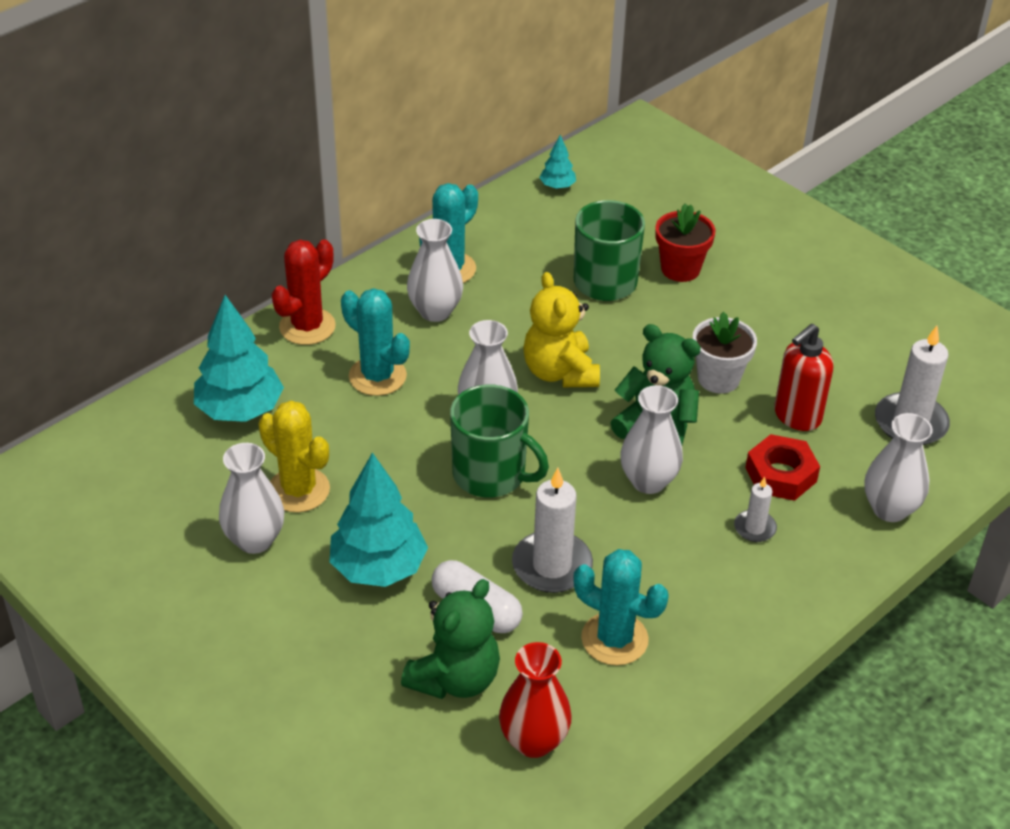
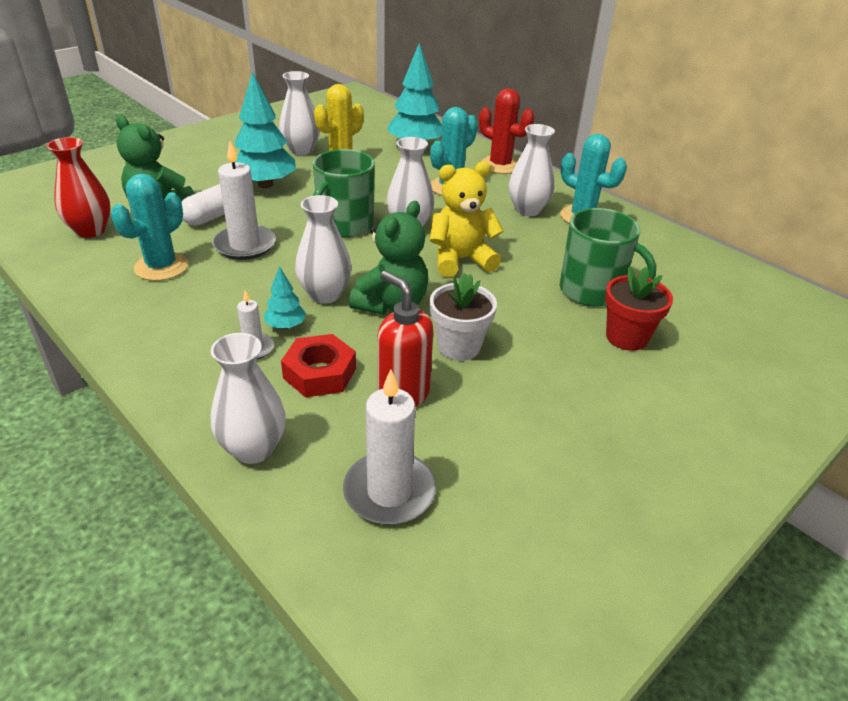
camera: 90 degrees right, 5 degrees down
turquoise tree [539,135,576,189] -> turquoise tree moved to [264,266,306,329]

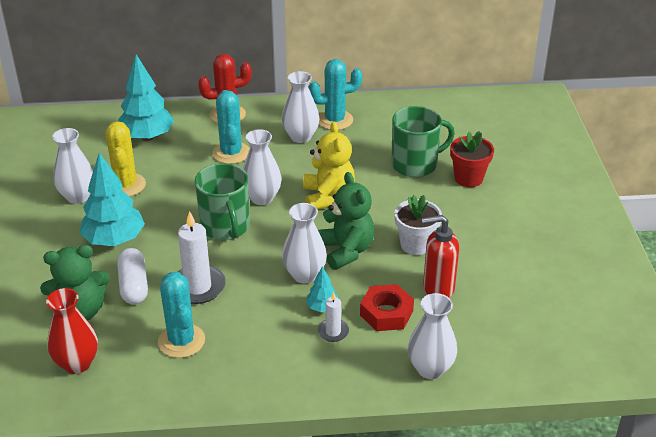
camera: 50 degrees left, 0 degrees up
white candle [343,370,436,525] -> none
yellow teddy bear [430,161,503,277] -> yellow teddy bear turned 150 degrees clockwise [303,122,355,210]

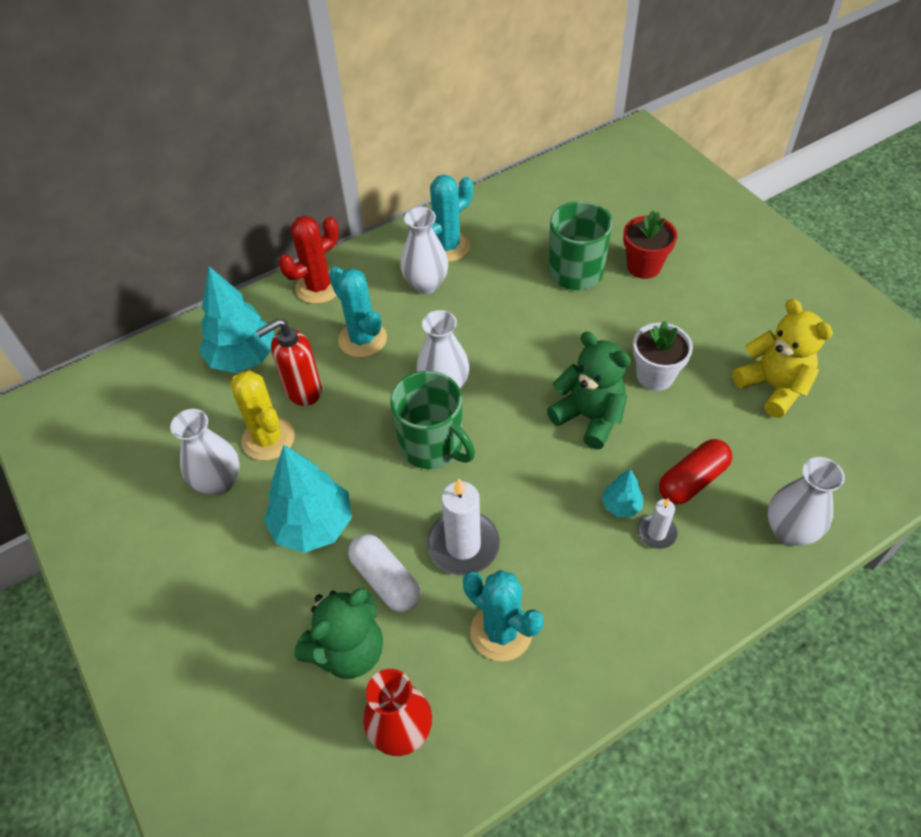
camera: 25 degrees left, 15 degrees up
white vase [282,203,327,283] -> none
yellow teddy bear [303,122,355,210] -> yellow teddy bear moved to [733,299,833,418]
red nut [360,284,414,331] -> red capsule [659,439,732,505]
red soap dispenser [422,215,459,298] -> red soap dispenser moved to [256,318,322,406]

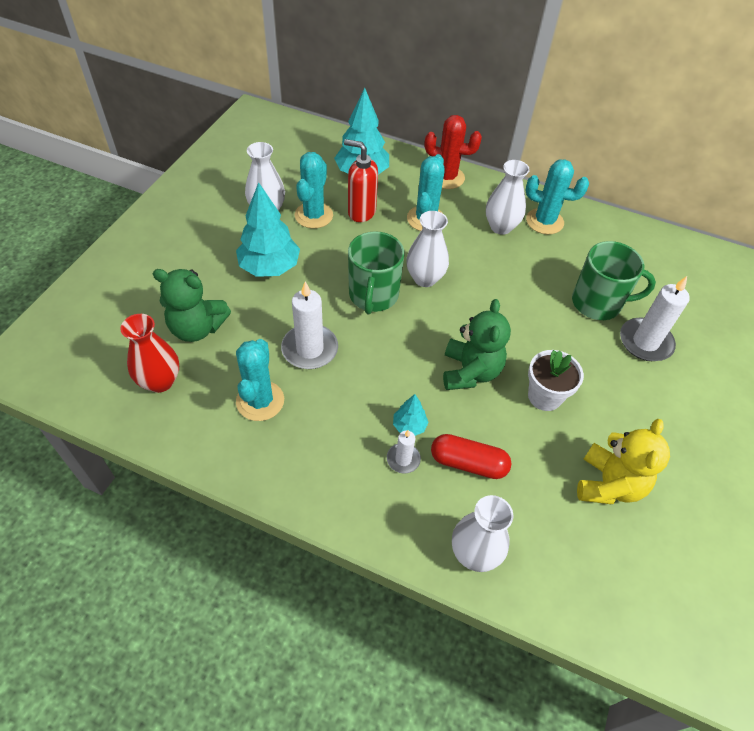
camera: 50 degrees right, 0 degrees up
yellow cactus [230,371,295,461] -> turquoise cactus [295,152,333,228]
white capsule [348,534,421,612] -> none
red flower pot [623,210,677,279] -> white candle [620,276,690,361]

